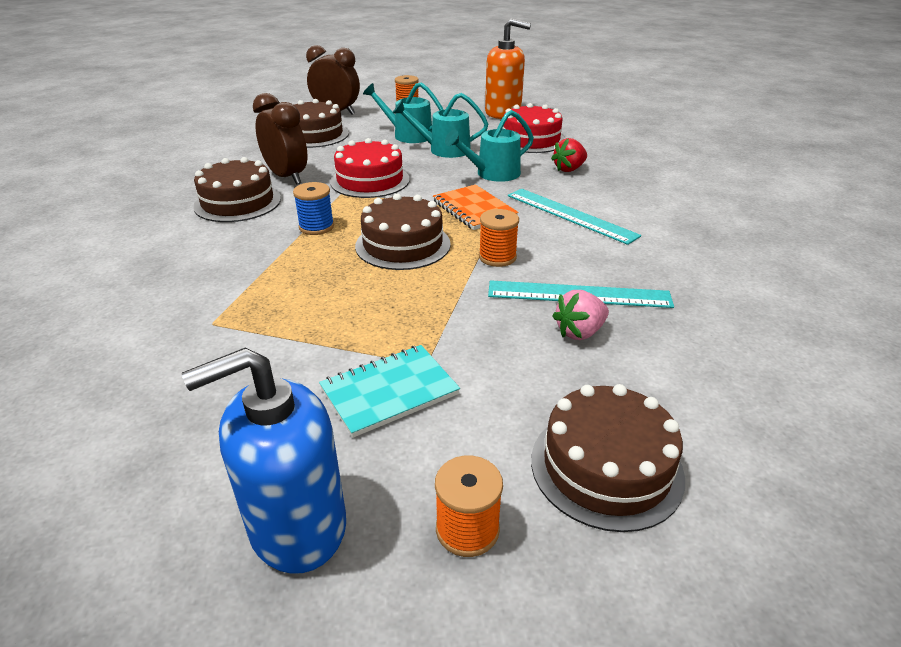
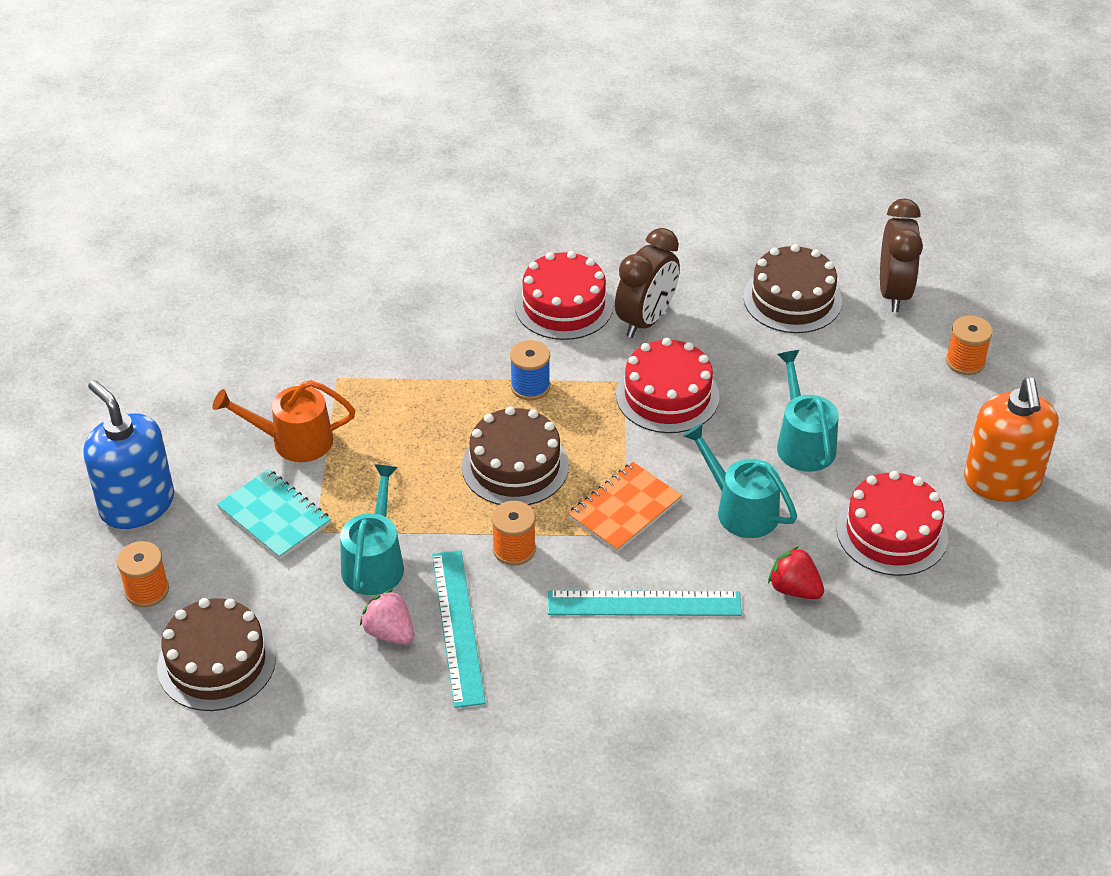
camera: 75 degrees right, 10 degrees up
brown cake [193,157,281,222] -> red cake [515,251,613,340]
turquoise watering can [363,82,443,143] -> turquoise watering can moved to [340,464,404,595]
turquoise ruler [508,189,641,245] -> turquoise ruler turned 60 degrees clockwise [548,590,742,616]
none -> orange watering can [213,380,355,462]

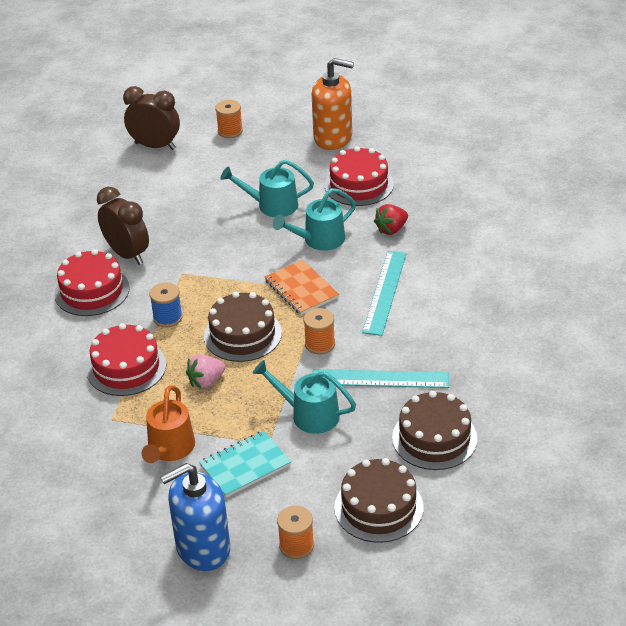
camera: 75 degrees left, 5 degrees down
pink strawberry [360,589,414,645] -> pink strawberry moved to [186,355,226,389]
red cake [616,338,720,433] -> red cake moved to [86,323,166,396]
brown cake [743,244,842,333] -> brown cake moved to [392,391,478,470]

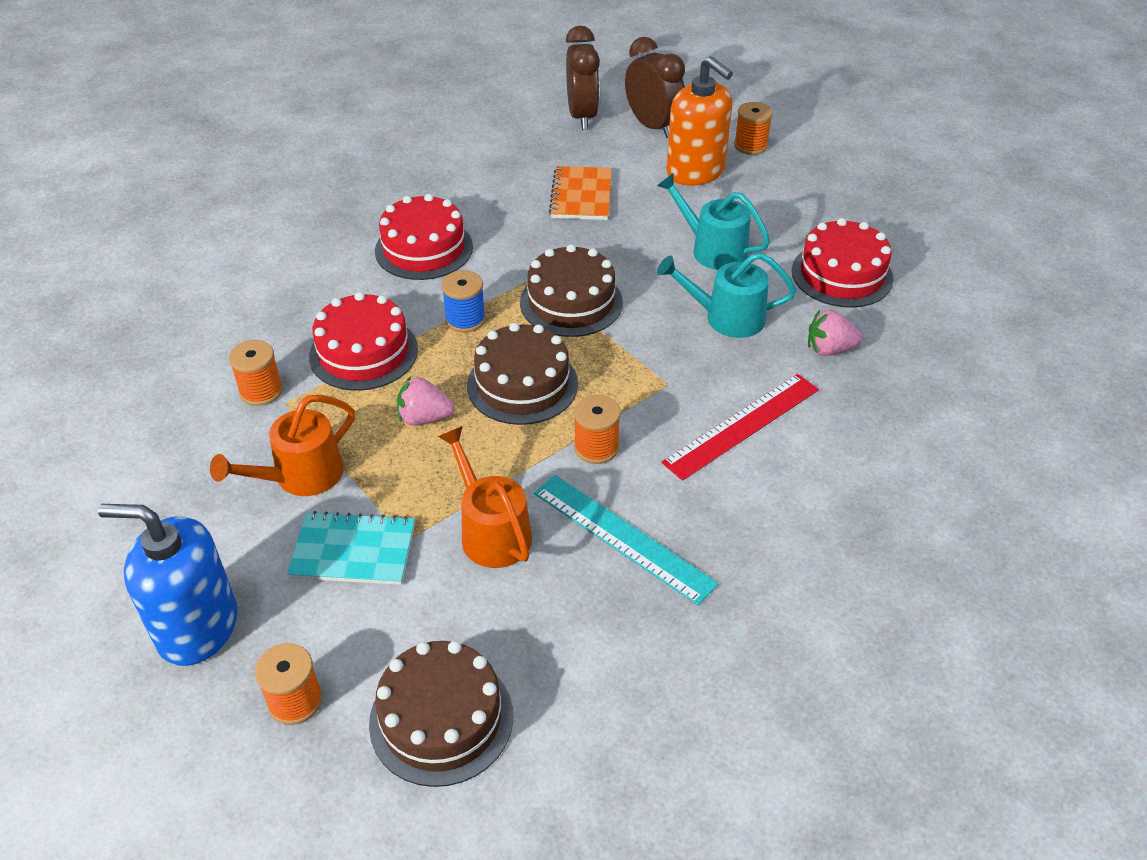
camera: 35 degrees right, 5 degrees up
brown clock [97,187,149,265] -> brown clock moved to [566,25,600,130]
turquoise watering can [253,360,356,434] -> orange watering can [438,426,532,568]
orange notebook [264,259,339,315] -> orange notebook moved to [549,166,612,220]
orange soap dispenser [312,58,354,150] -> orange soap dispenser moved to [666,56,733,186]
turquoise ruler [362,251,407,336] -> red ruler [661,374,819,481]
red strawberry [374,204,408,235] -> pink strawberry [808,310,862,356]
brown cake [392,391,478,470] -> brown cake moved to [520,244,623,337]
none -> orange spool [229,340,283,406]

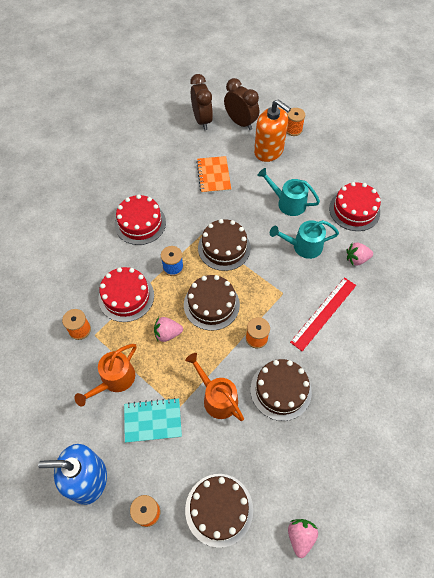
camera: 10 degrees left, 15 degrees up
turquoise ruler [534,475,719,605] -> brown cake [250,359,312,421]
none -> pink strawberry [288,519,318,558]

